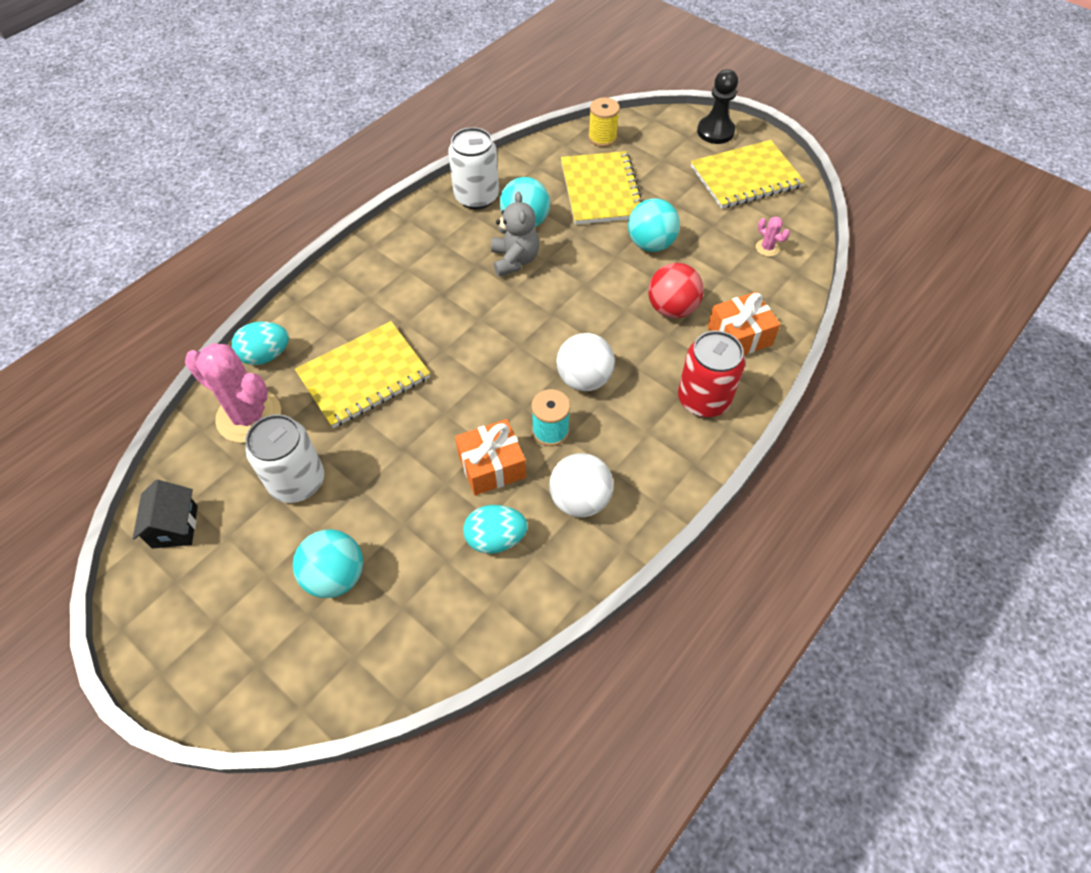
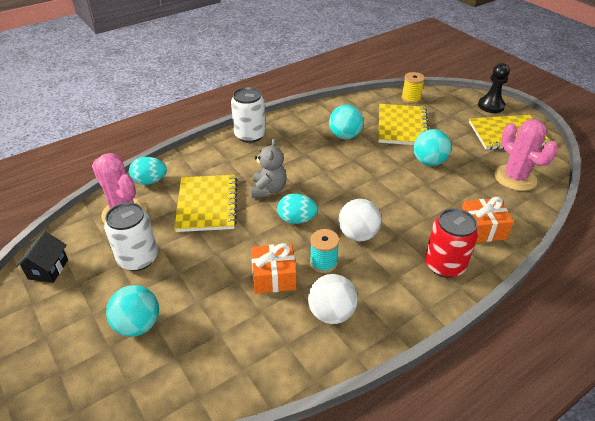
camera: 15 degrees right, 15 degrees down
yellow notebook [295,321,430,428] -> yellow notebook turned 75 degrees counterclockwise [174,175,237,232]
white can [448,127,499,209] -> white can moved to [231,87,266,143]
turquoise egg [463,505,528,554] -> turquoise egg moved to [277,194,318,224]
grey teddy bear [491,191,539,277] -> grey teddy bear moved to [250,139,287,198]
red ball [648,263,704,318] -> none
pink cactus [756,217,790,256] -> pink cactus [494,119,558,191], size x2.34

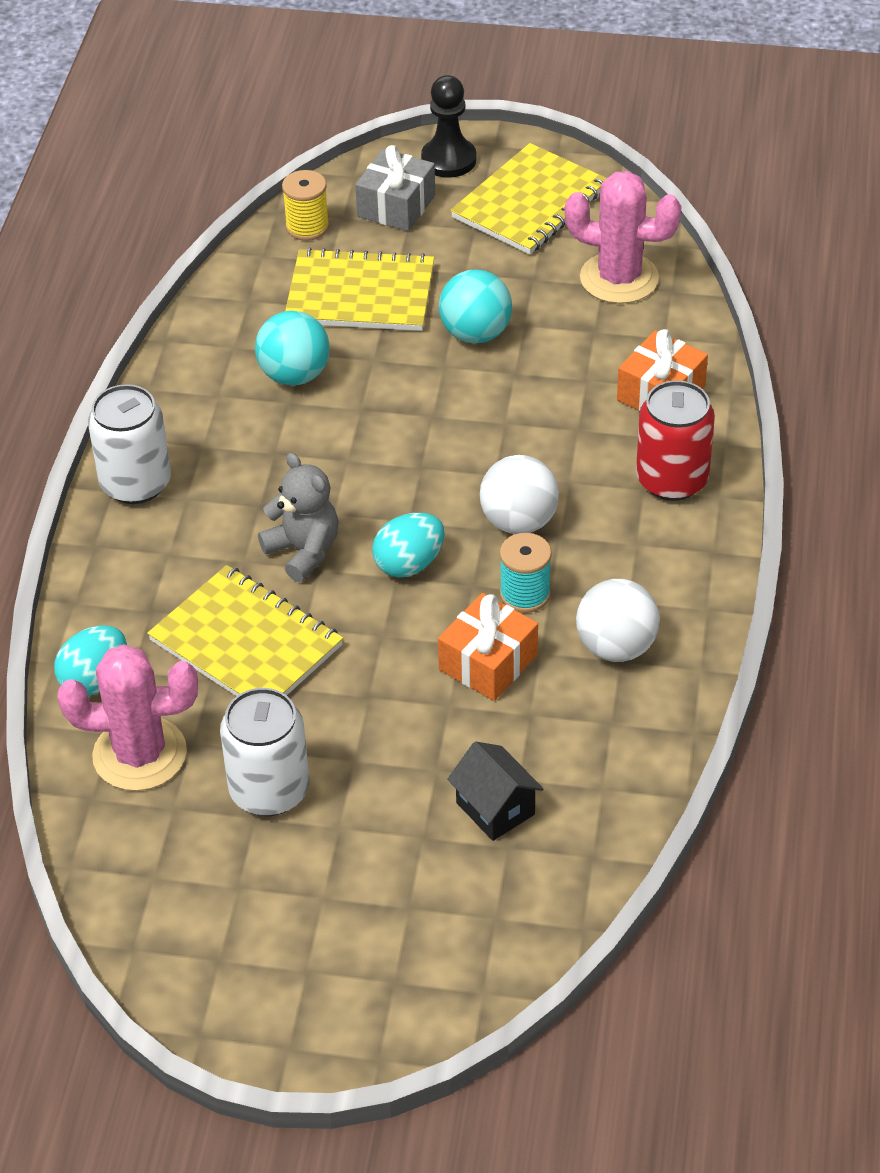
camera: 45 degrees left, 5 degrees up
black house [15,231,68,283] -> black house moved to [447,742,544,841]
turquoise ball [106,285,159,337] -> none
yellow notebook [378,104,429,145] -> yellow notebook turned 45 degrees counterclockwise [285,248,434,331]
none -> grey gift [355,145,435,231]

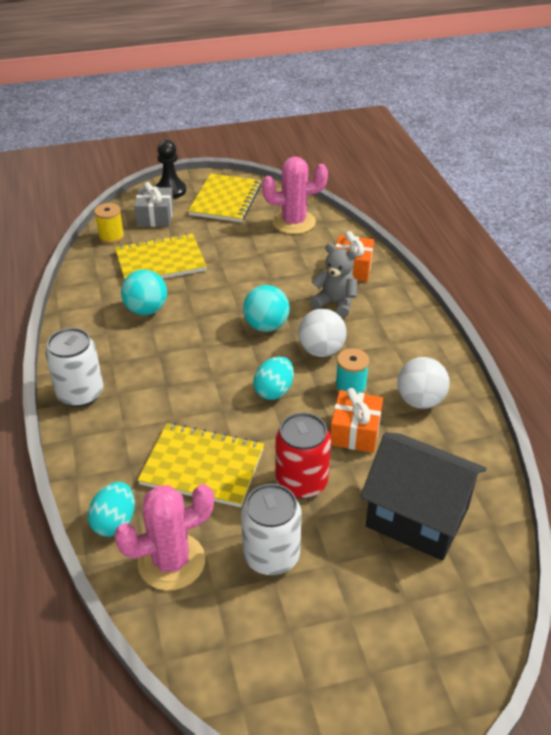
camera: 25 degrees left, 5 degrees down
grey teddy bear [258,452,339,582] -> grey teddy bear moved to [310,243,357,317]
turquoise ball [439,269,512,343] -> turquoise ball moved to [243,285,290,332]
black house [447,742,544,841] -> black house [360,432,487,561], size x2.03
red can [636,380,715,501] -> red can moved to [275,413,331,499]

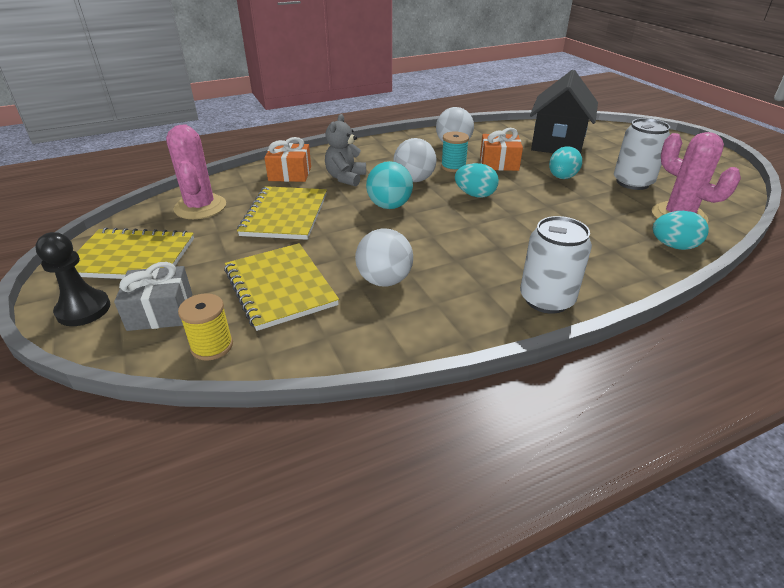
camera: 100 degrees left, 5 degrees down
turquoise ball [121,270,167,315] -> white ball [355,229,413,286]
yellow notebook [138,423,264,507] -> yellow notebook moved to [237,186,327,240]
red can [275,413,331,499] -> turquoise egg [549,146,582,179]

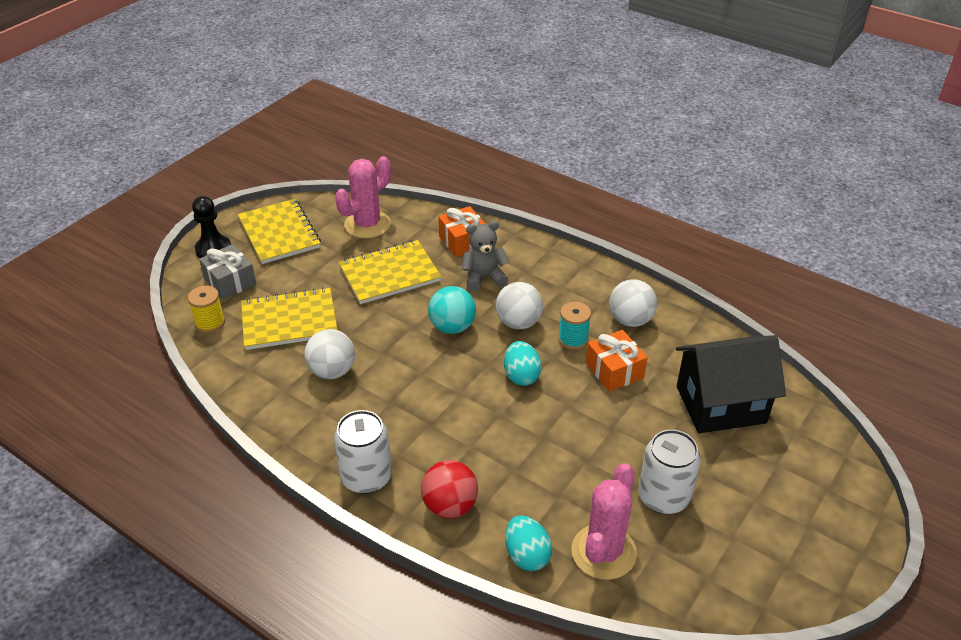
camera: 60 degrees right, 5 degrees up
yellow notebook [224,243,339,331] -> yellow notebook turned 45 degrees clockwise [241,287,337,350]
turquoise egg [549,146,582,179] -> none
none -> red ball [421,460,478,519]

